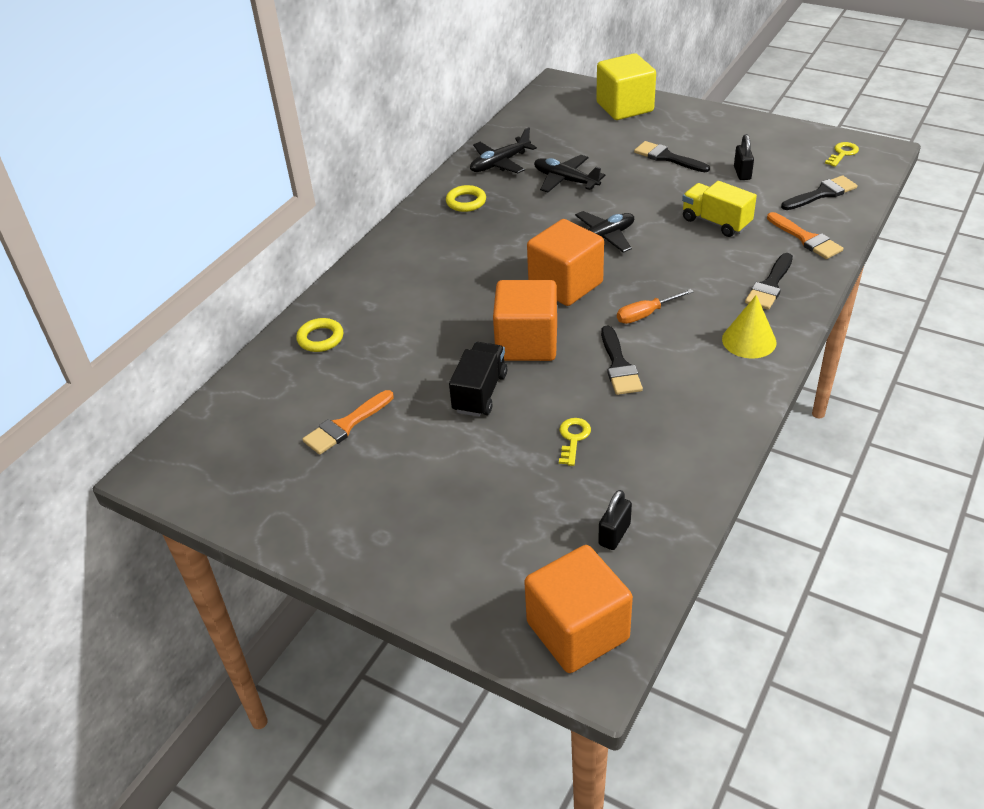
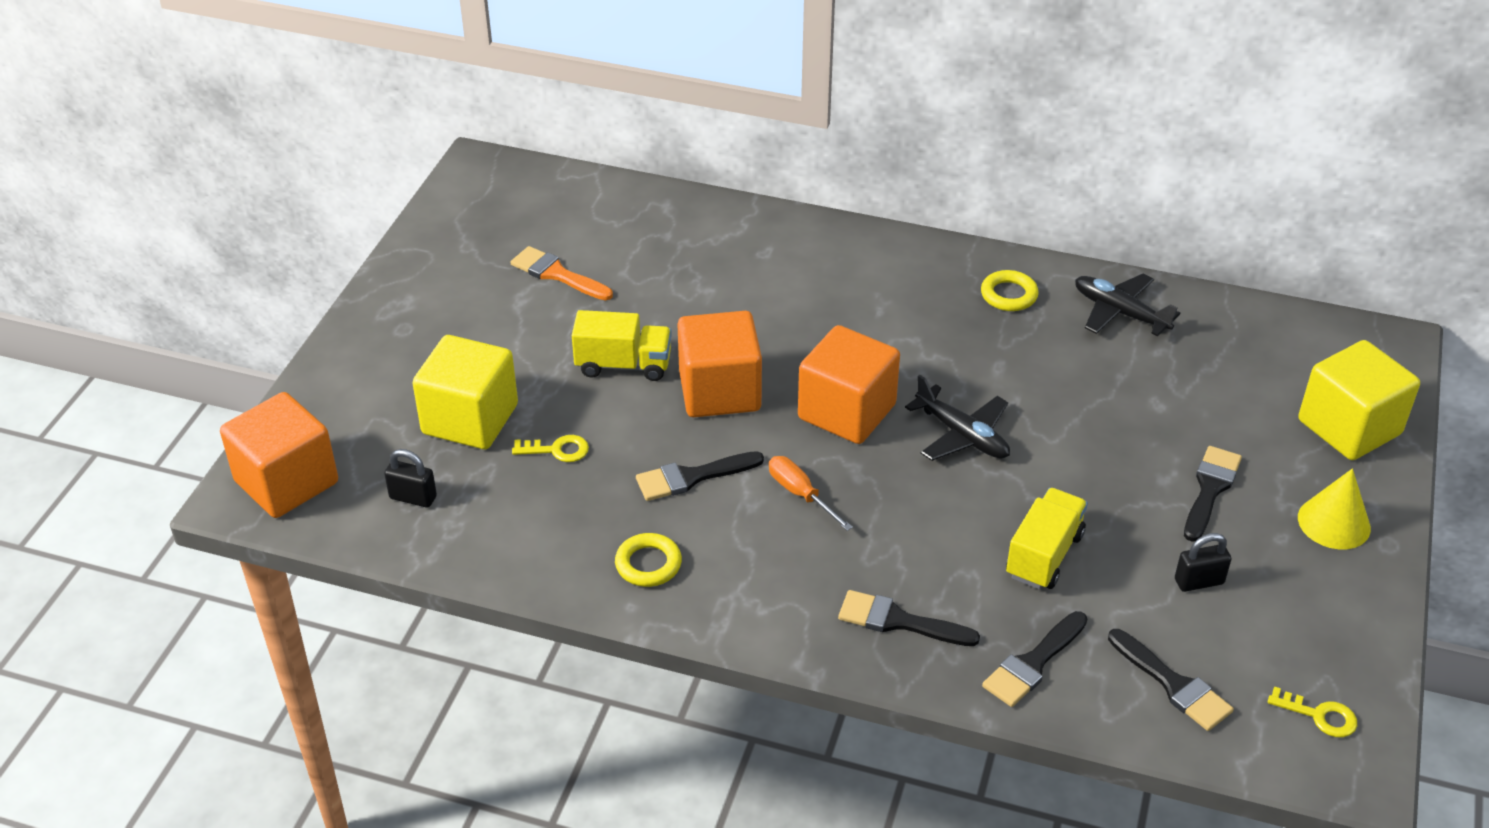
camera: 75 degrees right, 0 degrees up
yellow ring [296,318,343,352] -> yellow ring moved to [615,533,682,587]
black truck [449,342,507,417] -> yellow truck [572,310,672,381]
black plane [534,155,606,193] -> none
yellow cone [722,295,776,359] -> yellow cone moved to [1298,468,1371,549]
orange brush [767,212,843,259] -> black brush [982,611,1087,707]
none -> yellow cube [412,335,518,449]

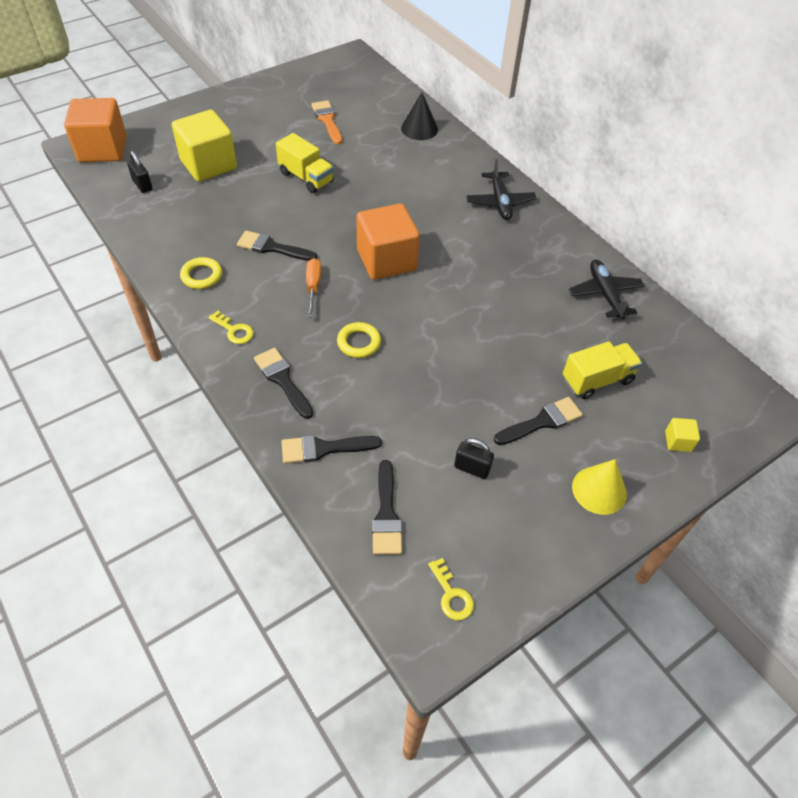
camera: 35 degrees right, 10 degrees up
yellow key [512,435,589,462] -> yellow key moved to [208,310,254,344]
orange cube [677,311,762,417] -> none
black plane [905,375,1010,461] -> black plane moved to [466,159,536,220]
yellow ring [981,270,1039,311] -> yellow ring moved to [337,322,381,358]
yellow truck [1006,488,1088,589] -> yellow truck moved to [563,341,642,399]
yellow cube [1298,340,1420,460] -> yellow cube [665,418,700,452], size x0.42
none -> black cone [401,92,438,140]

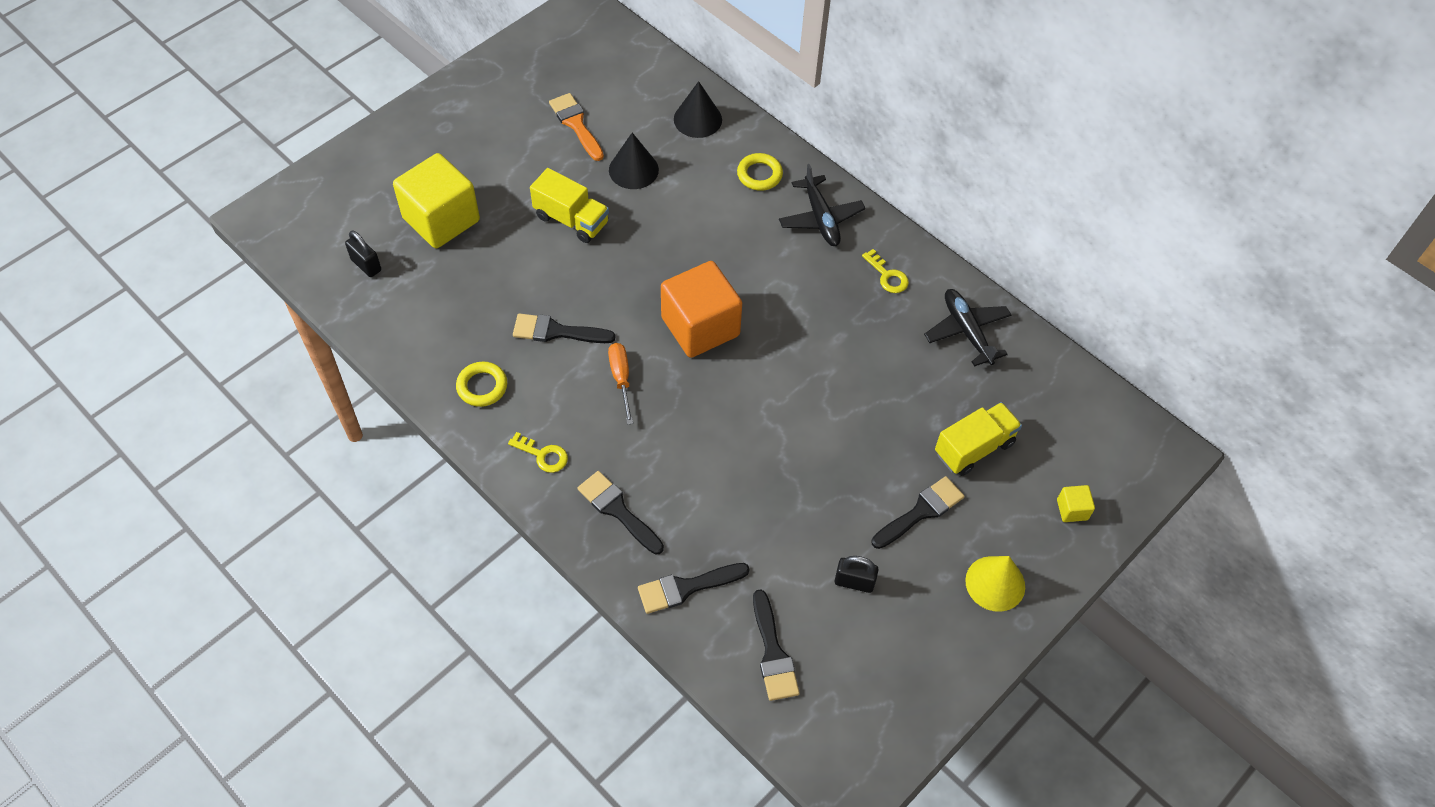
camera: 10 degrees left, 5 degrees up
orange cube [64,98,127,162] -> none
yellow ring [337,322,381,358] -> yellow ring moved to [737,153,783,191]
yellow key [428,558,474,620] -> yellow key moved to [862,249,909,293]
none -> black cone [609,133,659,189]

